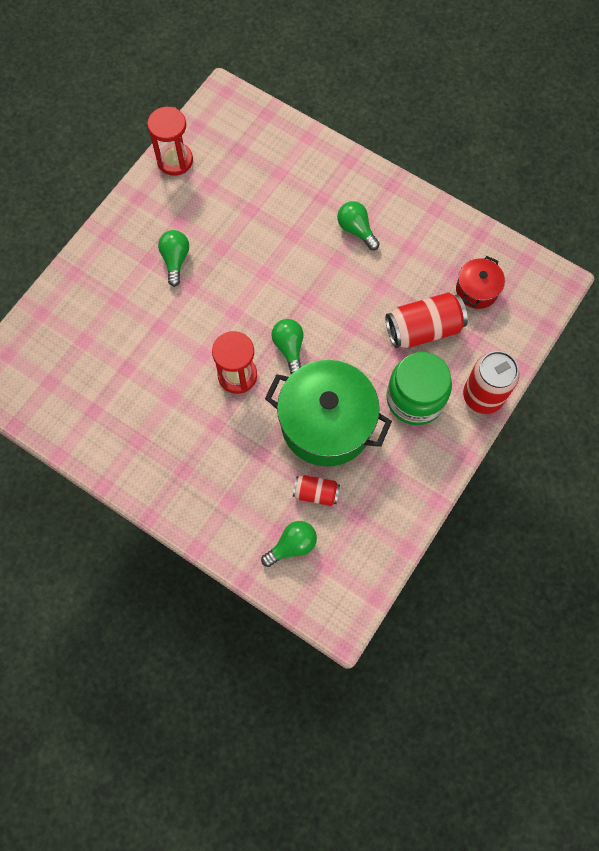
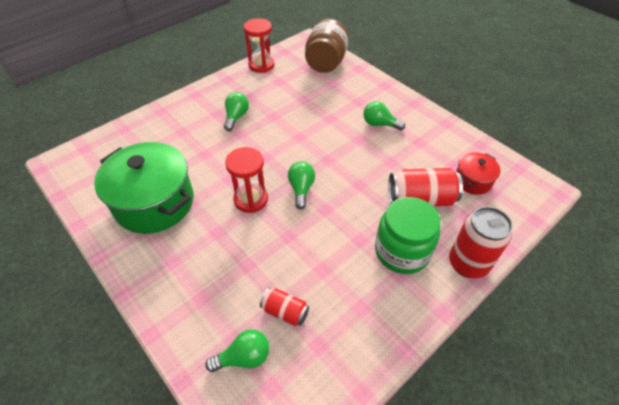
camera: 15 degrees right, 20 degrees down
green pot [265,360,392,467] -> green pot moved to [94,142,194,234]
green light bulb [337,201,380,250] -> green light bulb turned 45 degrees counterclockwise [363,101,405,131]
none -> brown jar [305,19,349,73]

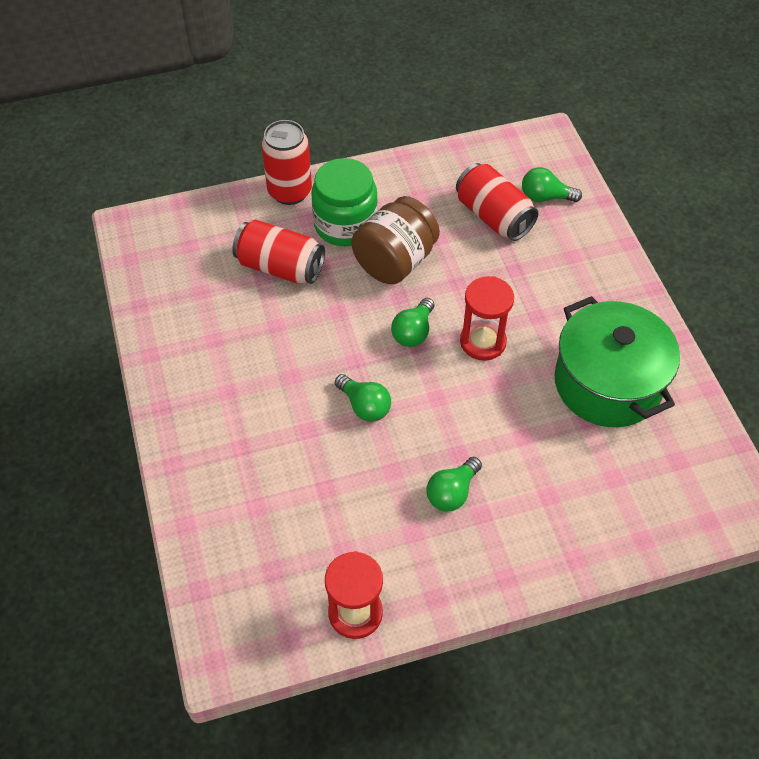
camera: 155 degrees left, 5 degrees up
red can [260,288,309,326] -> red can [456,163,538,241], size x1.76
brown jar [305,19,349,73] -> brown jar moved to [351,196,440,284]
green light bulb [363,101,405,131] -> green light bulb moved to [335,374,391,422]
red pot [456,152,501,195] -> none

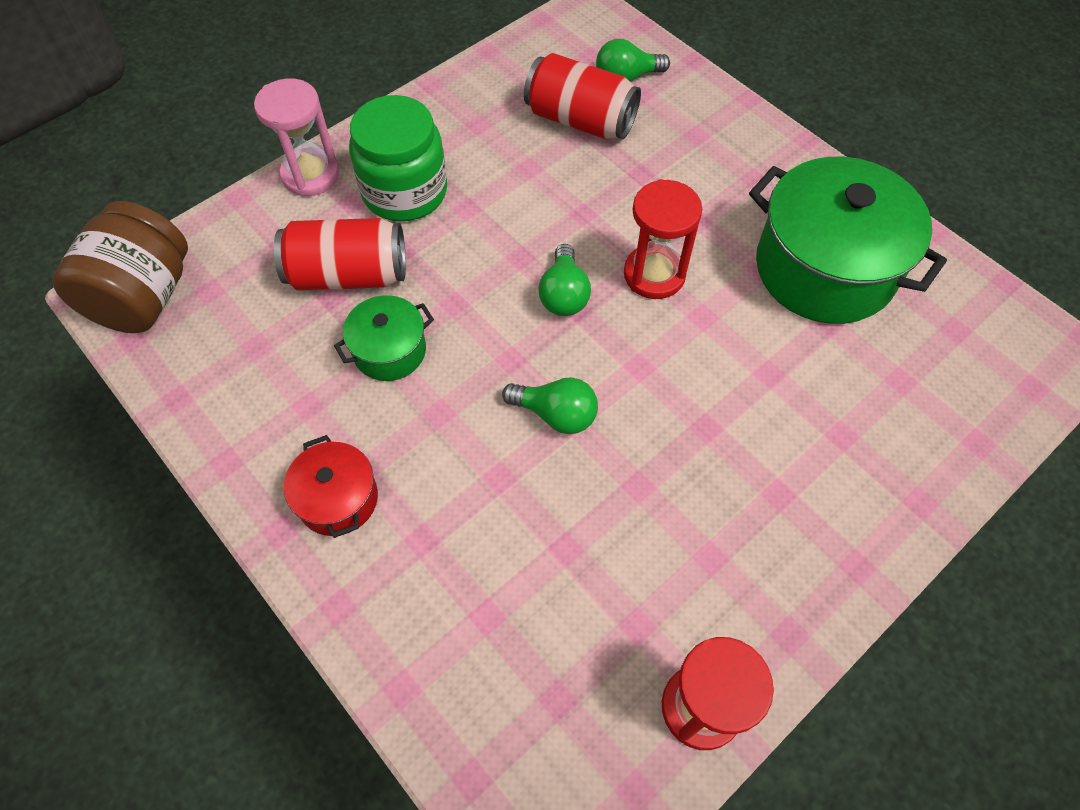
camera: 25 degrees left, 5 degrees up
red can [261,120,312,205] -> pink hourglass [254,78,339,197]
brown jar [351,196,440,284] -> brown jar moved to [52,201,188,333]
green light bulb [427,457,482,511] -> none
none -> red pot [284,435,378,538]
none -> green pot [334,295,434,381]

